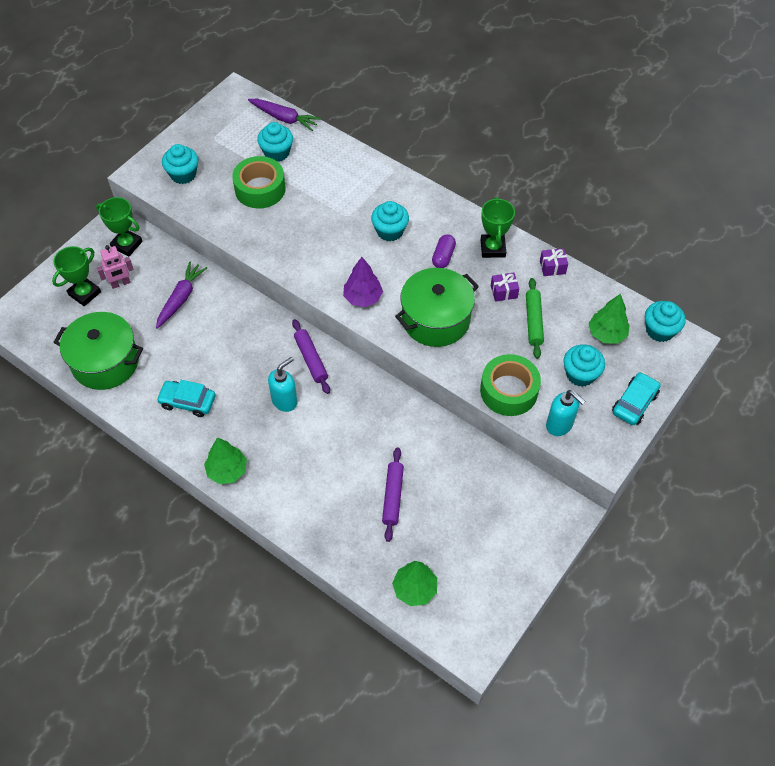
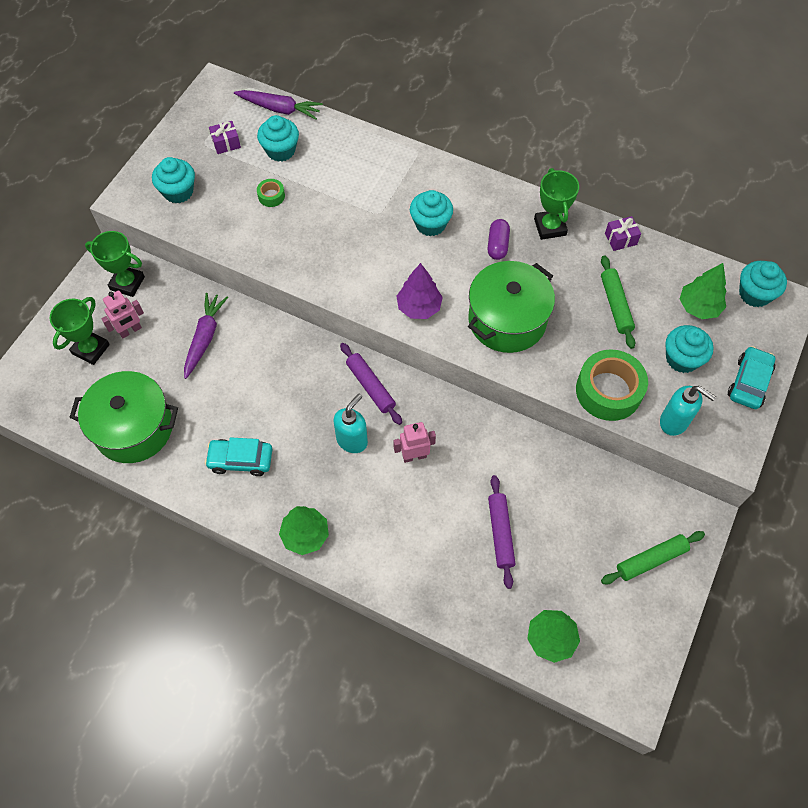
camera: 10 degrees left, 5 degrees up
green tape [232,156,286,209] -> green tape [257,179,285,207], size x0.46
purple gift [491,273,519,302] -> purple gift moved to [209,121,241,154]
none -> pink robot [393,422,436,463]
none -> green rolling pin [601,531,705,584]

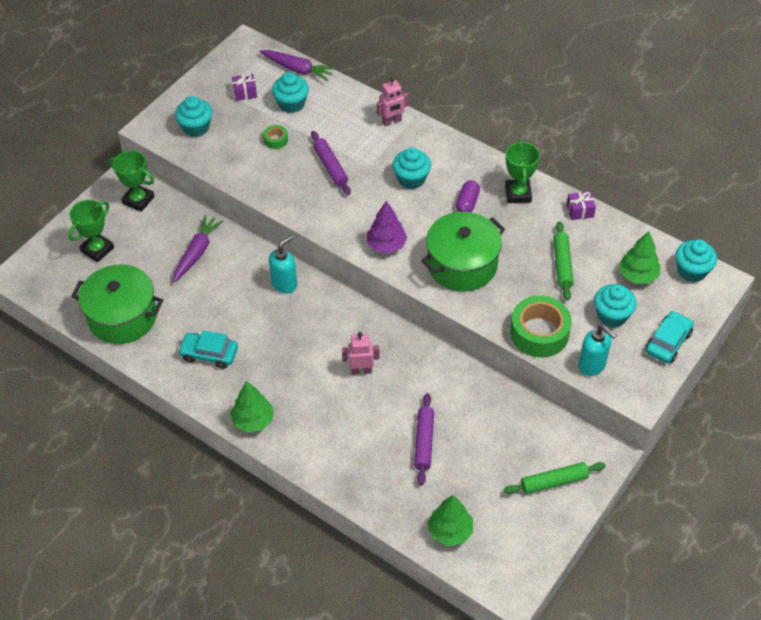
camera: 10 degrees right, 10 degrees down
pink robot [101,290,144,338] -> pink robot moved to [377,78,408,127]
turquoise soap dispenser [334,394,368,453] -> turquoise soap dispenser moved to [269,235,297,294]
purple rolling pin [340,343,402,425] -> purple rolling pin moved to [311,131,351,195]

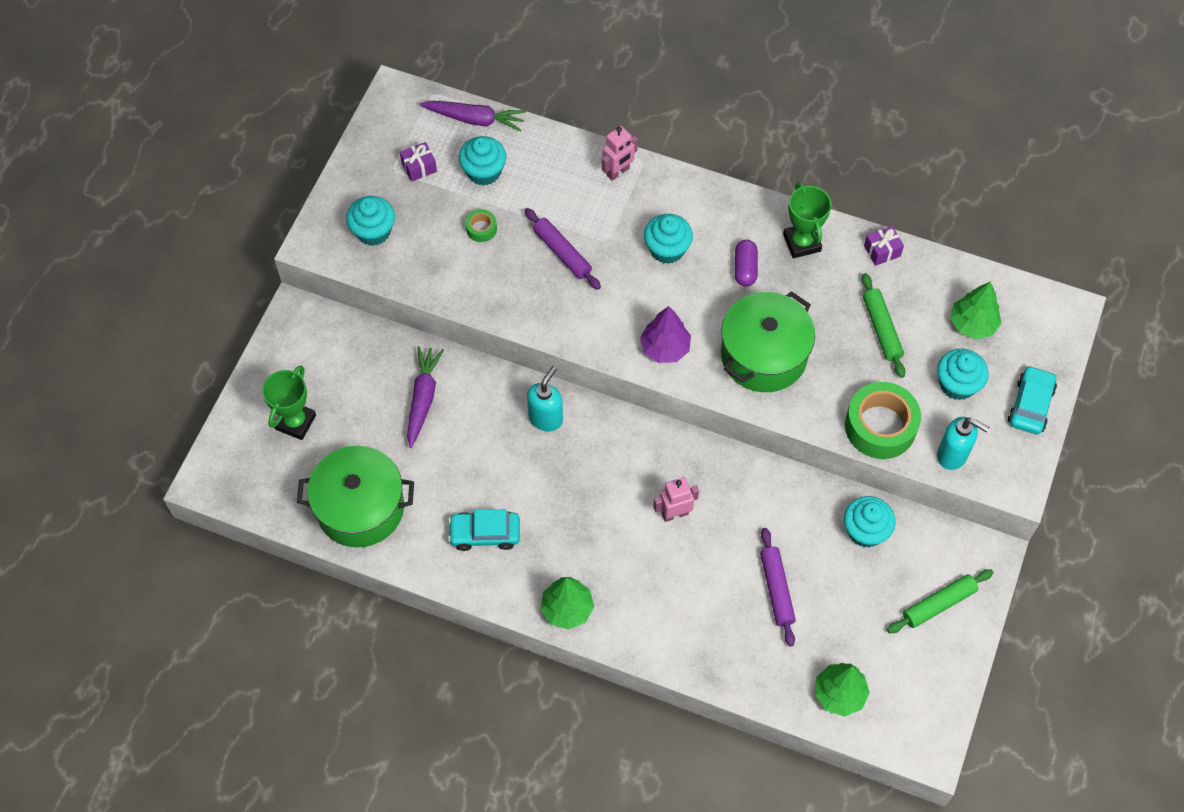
camera: 15 degrees left, 10 degrees up
green trophy [109,151,155,212] -> none
turquoise cupcake [675,239,717,282] -> turquoise cupcake moved to [844,496,896,547]

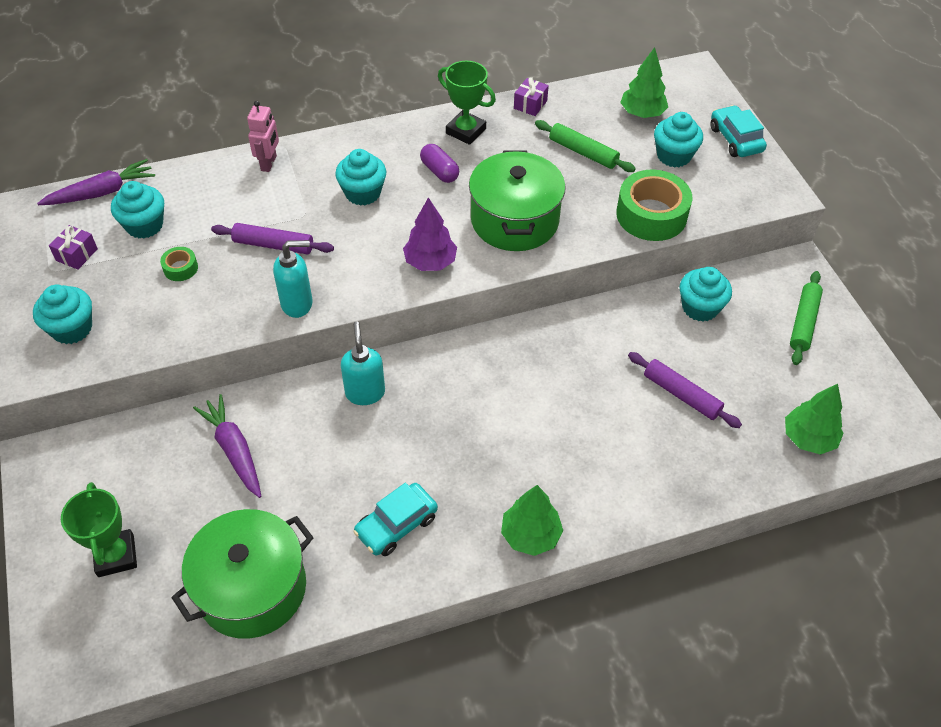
camera: 40 degrees left, 10 degrees down
pink robot [653,477,699,522] -> none
turquoise soap dispenser [937,417,990,470] -> turquoise soap dispenser moved to [273,240,312,318]

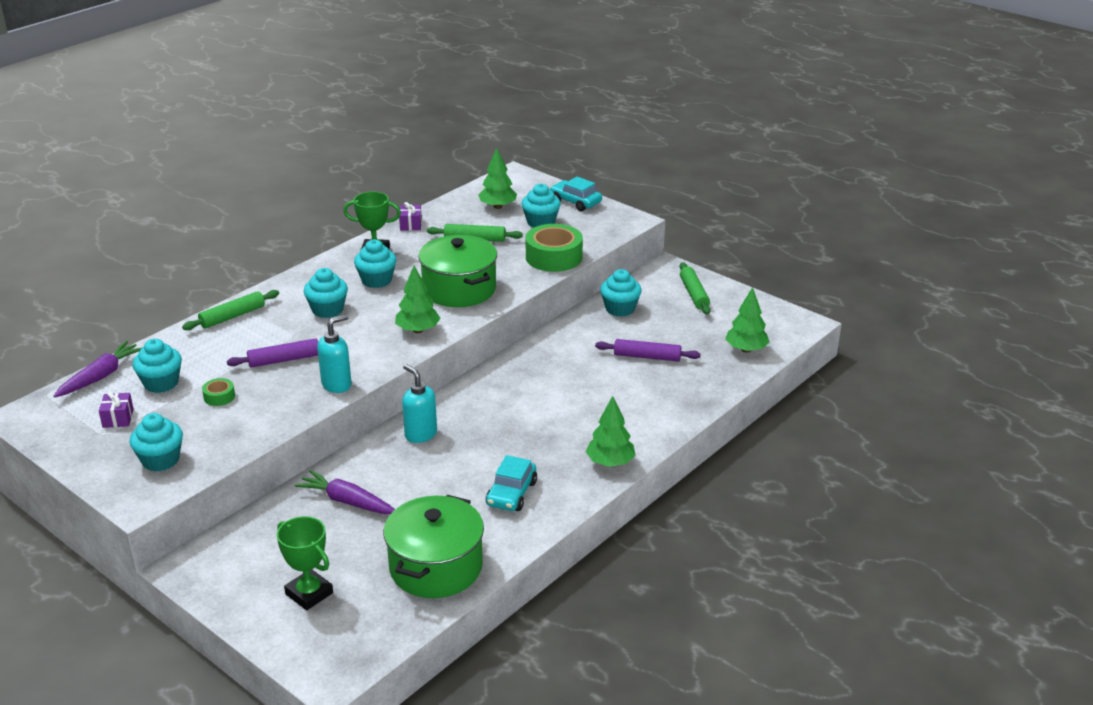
camera: 30 degrees left, 20 degrees down
pink robot [247,101,279,172] -> green rolling pin [182,290,279,330]
purple tree [403,197,457,271] -> green tree [395,266,441,333]
purple capsule [420,144,459,183] -> turquoise cupcake [354,240,396,288]

